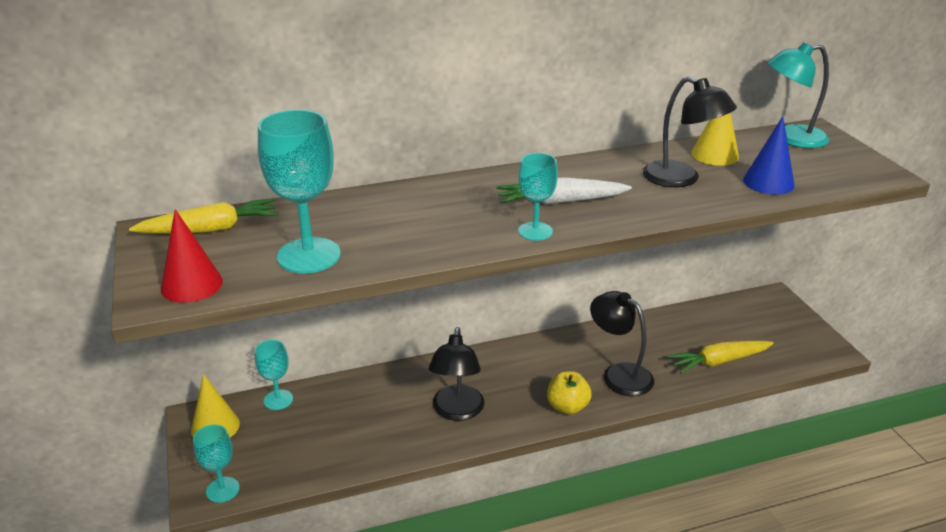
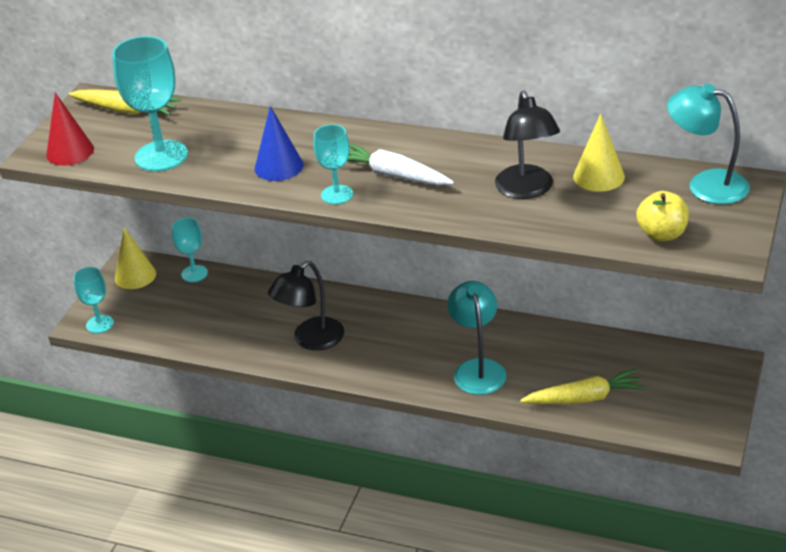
camera: 40 degrees right, 5 degrees up
yellow apple [547,371,592,415] -> yellow apple moved to [636,191,689,241]
black lamp [590,291,654,396] -> turquoise lamp [447,281,507,395]
yellow carrot [667,341,774,374] -> yellow carrot turned 150 degrees clockwise [520,369,646,404]
blue cone [743,116,795,195] -> blue cone moved to [255,106,304,181]

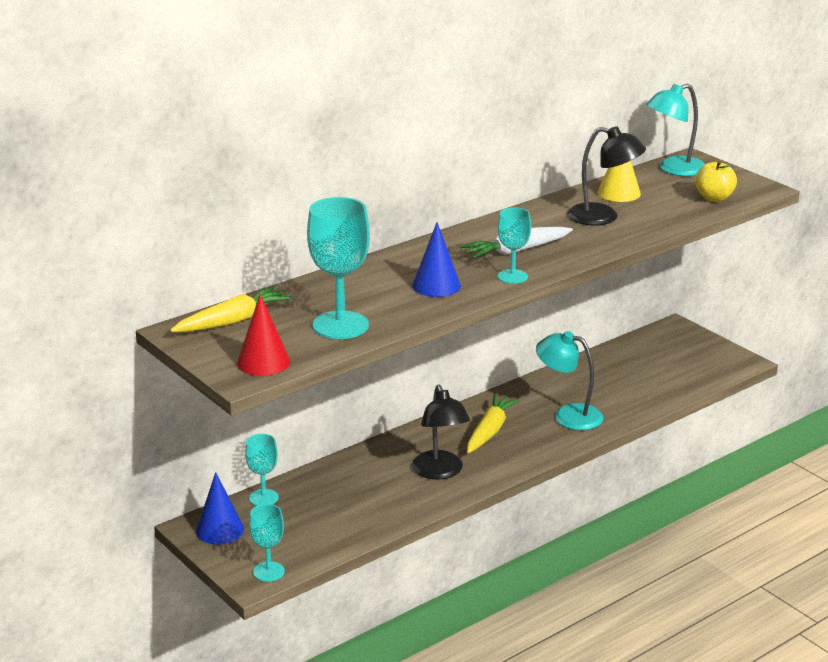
camera: 60 degrees left, 10 degrees down
yellow cone [115,228,156,289] -> blue cone [196,472,244,544]
yellow carrot [520,369,646,404] -> yellow carrot moved to [467,394,520,453]

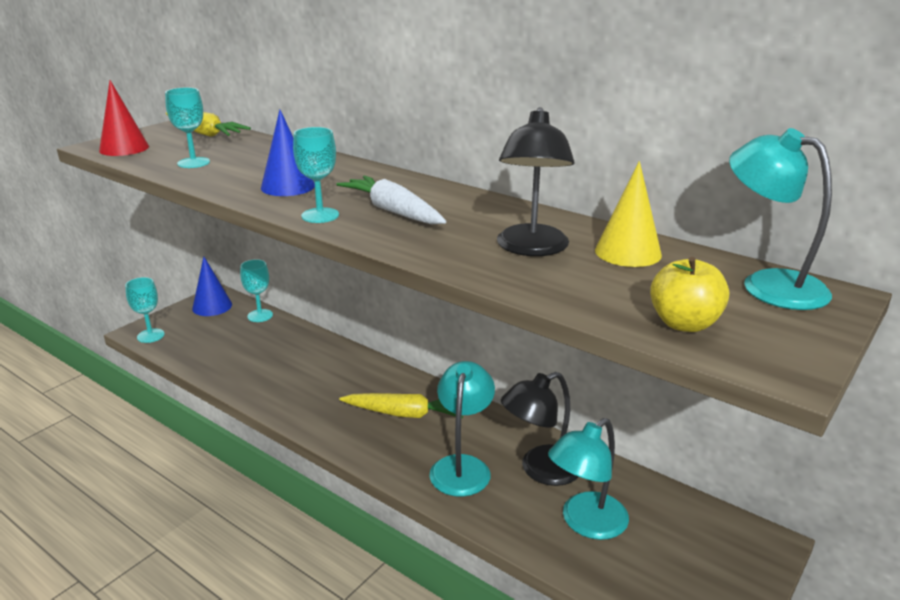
camera: 75 degrees right, 0 degrees up
turquoise goblet [307,197,370,339] -> turquoise goblet [165,87,210,168], size x0.57
black lamp [412,385,470,480] -> black lamp moved to [501,372,579,486]
none -> turquoise lamp [548,418,629,540]

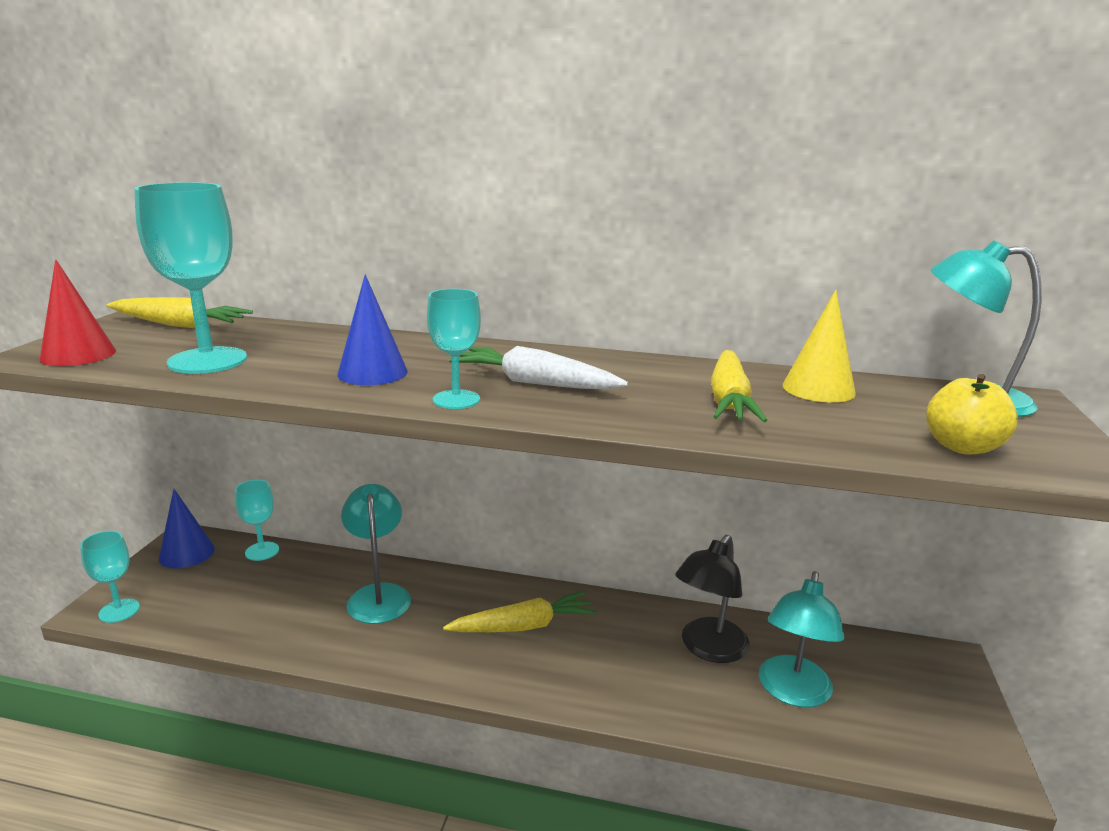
camera: 25 degrees left, 5 degrees down
turquoise goblet [165,87,210,168] -> turquoise goblet [134,182,247,374], size x1.74
turquoise lamp [429,361,495,497] -> turquoise lamp moved to [341,484,411,624]
black lamp [497,107,575,256] -> yellow carrot [710,350,767,422]

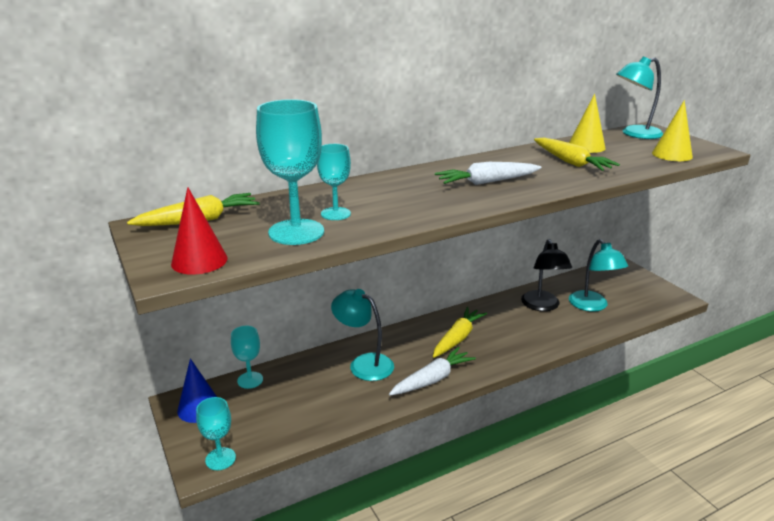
camera: 40 degrees left, 5 degrees up
blue cone [337,274,408,385] -> none
turquoise goblet [427,289,481,409] -> turquoise goblet moved to [317,144,351,220]
yellow apple [926,374,1018,454] -> yellow cone [652,100,693,161]
none -> white carrot [389,347,476,395]

